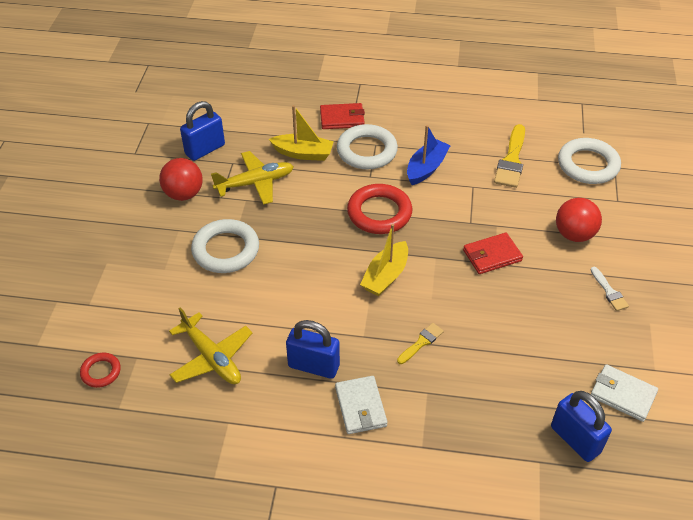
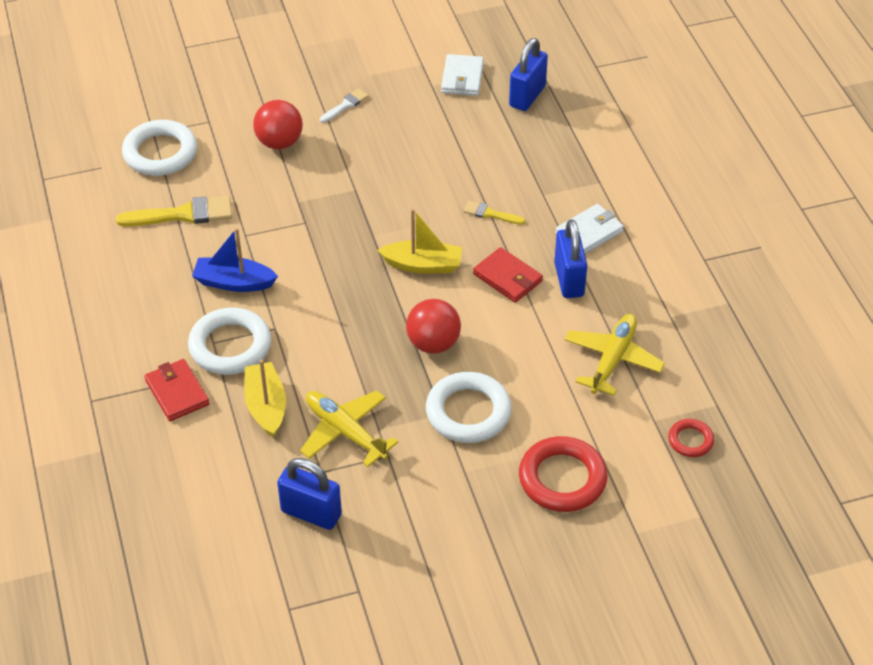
camera: 115 degrees left, 0 degrees up
red ball [159,158,202,201] -> red ball moved to [406,299,461,354]
red ring [347,184,412,234] -> red ring moved to [519,436,608,512]
red wallet [463,233,523,274] -> red wallet moved to [473,247,543,303]

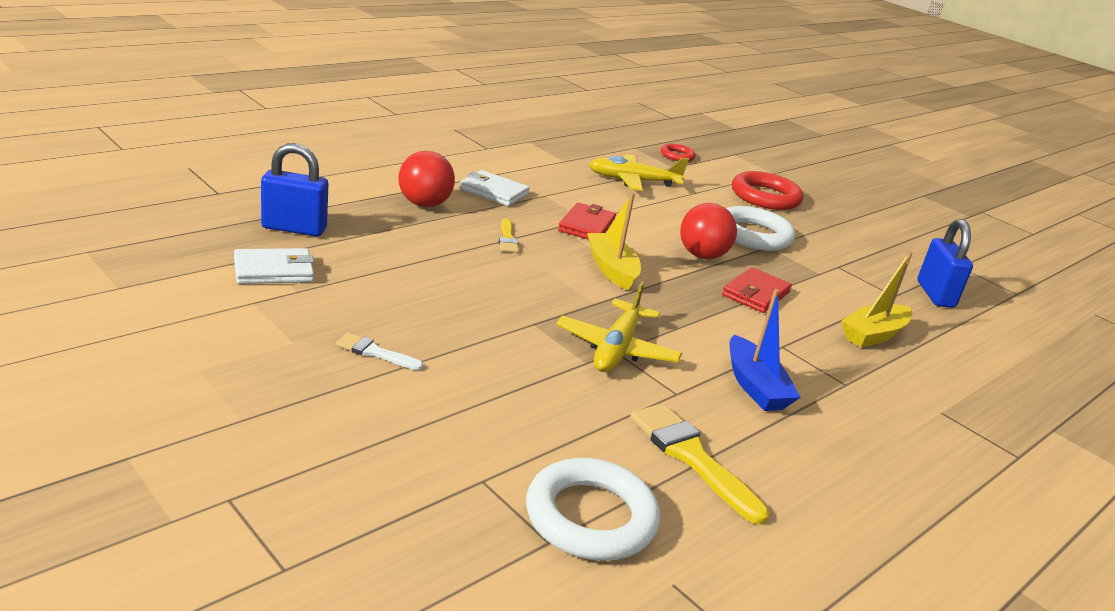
camera: 120 degrees left, 20 degrees down
red wallet [144,359,210,421] -> red wallet moved to [722,267,792,313]
white ring [188,308,271,375] -> none
red ball [253,100,303,149] -> red ball moved to [398,151,455,207]
yellow plane [300,390,399,467] -> yellow plane moved to [556,282,682,372]
blue padlock [554,219,587,298] -> none

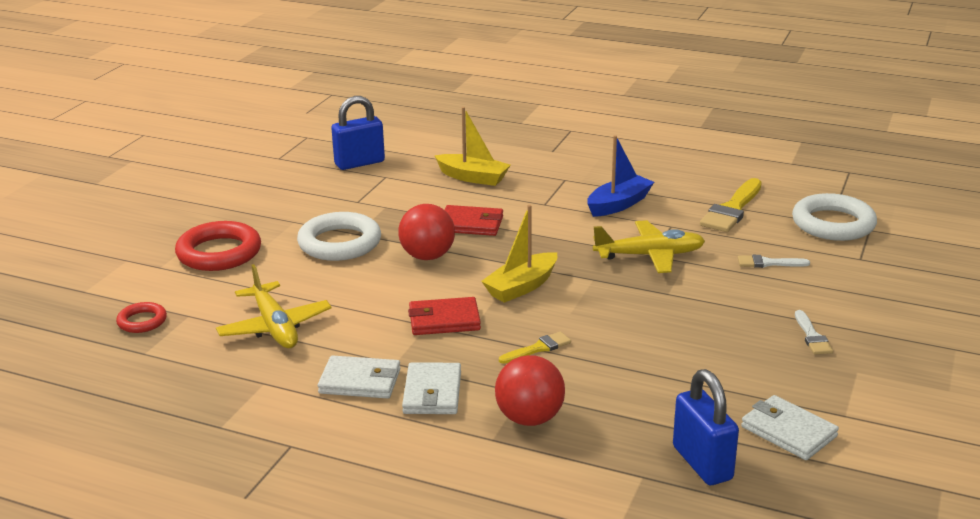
camera: 110 degrees left, 0 degrees up
none -> white wallet [318,355,401,399]
none -> white brush [738,255,810,268]

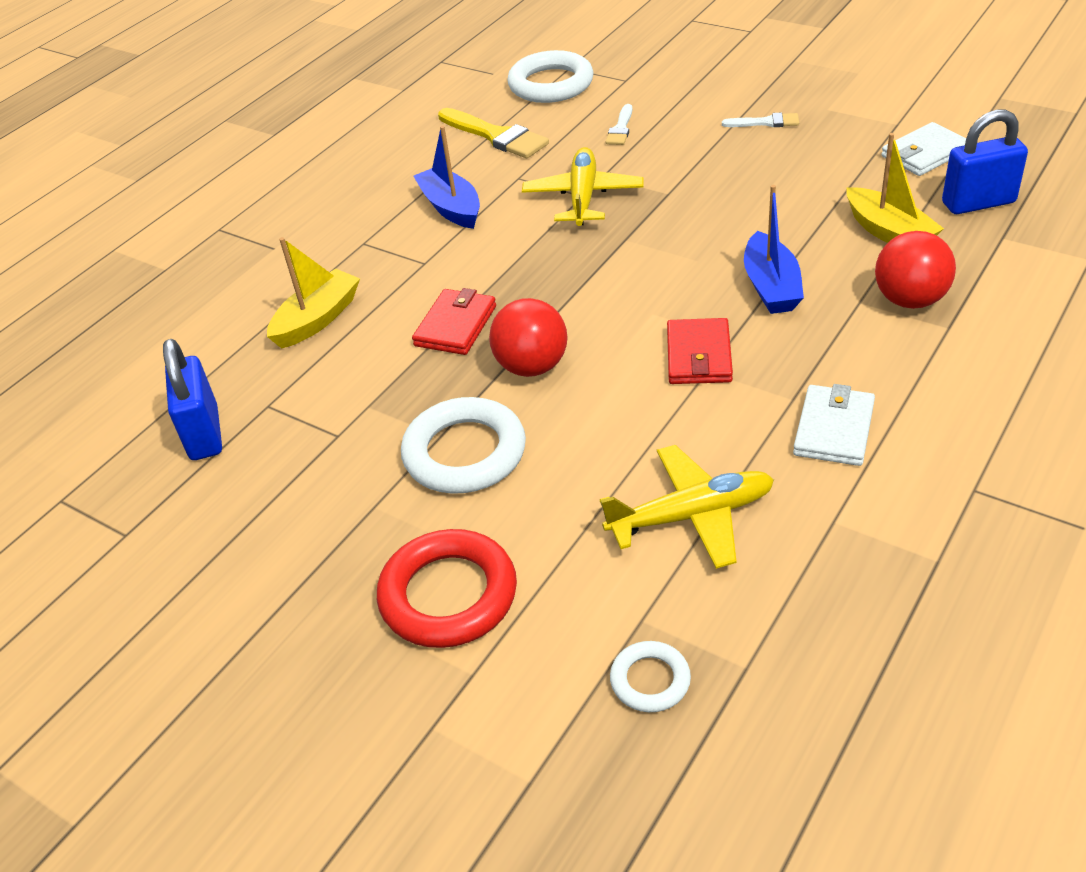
camera: 75 degrees left, 15 degrees up
red ring [116,302,167,333] -> white ring [610,641,691,712]
white wallet [402,362,461,414] -> none
yellow boat [481,205,557,303] -> yellow boat moved to [847,133,944,243]
yellow brush [499,332,571,364] -> blue boat [744,185,804,314]

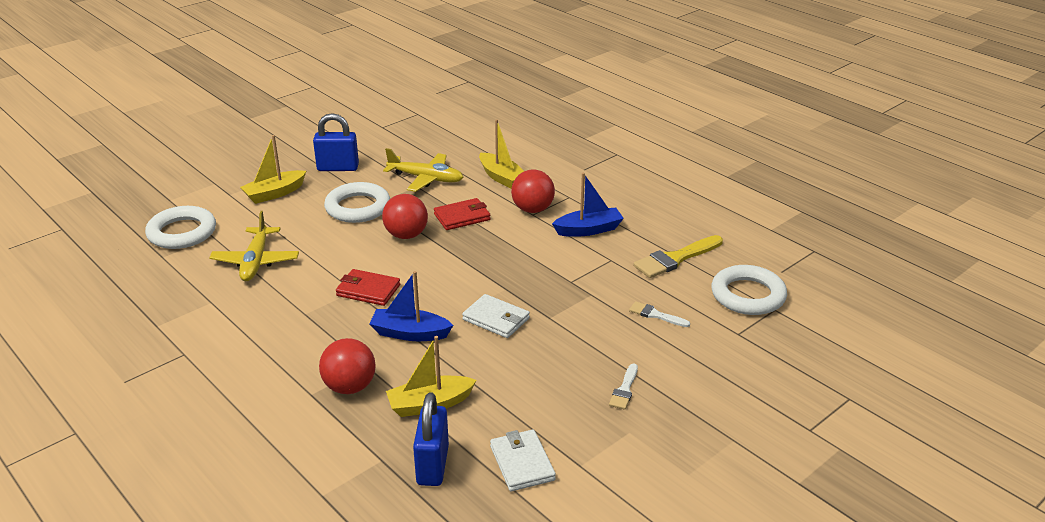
camera: 100 degrees right, 10 degrees down
blue padlock [163,339,222,460] -> blue padlock moved to [313,113,359,171]
red ring [377,529,517,648] -> yellow boat [240,135,306,204]
red wallet [412,288,496,355] -> red wallet turned 60 degrees counterclockwise [434,198,491,230]
yellow plane [522,147,644,226] -> yellow plane moved to [383,148,463,192]
white ring [610,641,691,712] -> white ring [145,206,216,249], size x1.90
white wallet [793,384,875,466] -> white wallet moved to [462,294,530,338]
none -> red ball [511,169,555,213]

